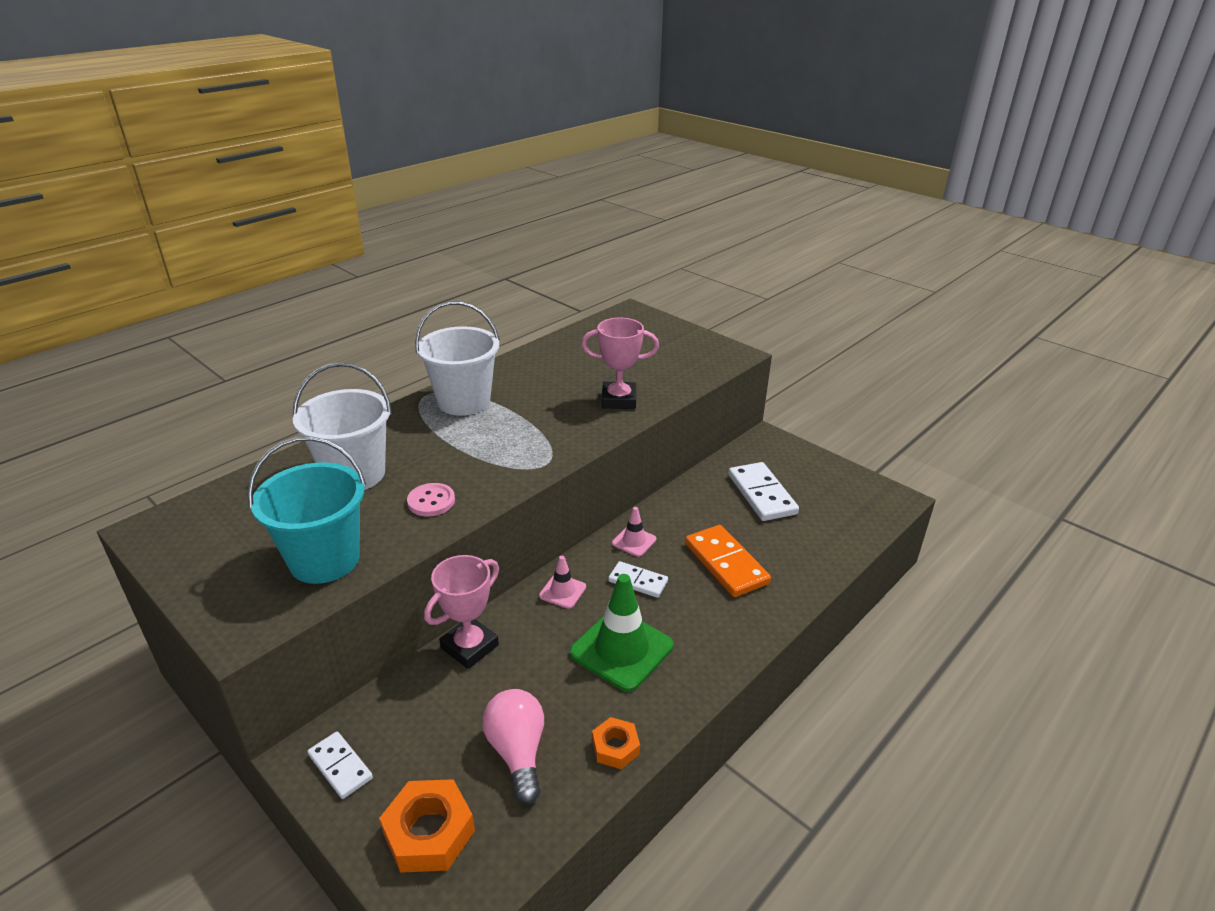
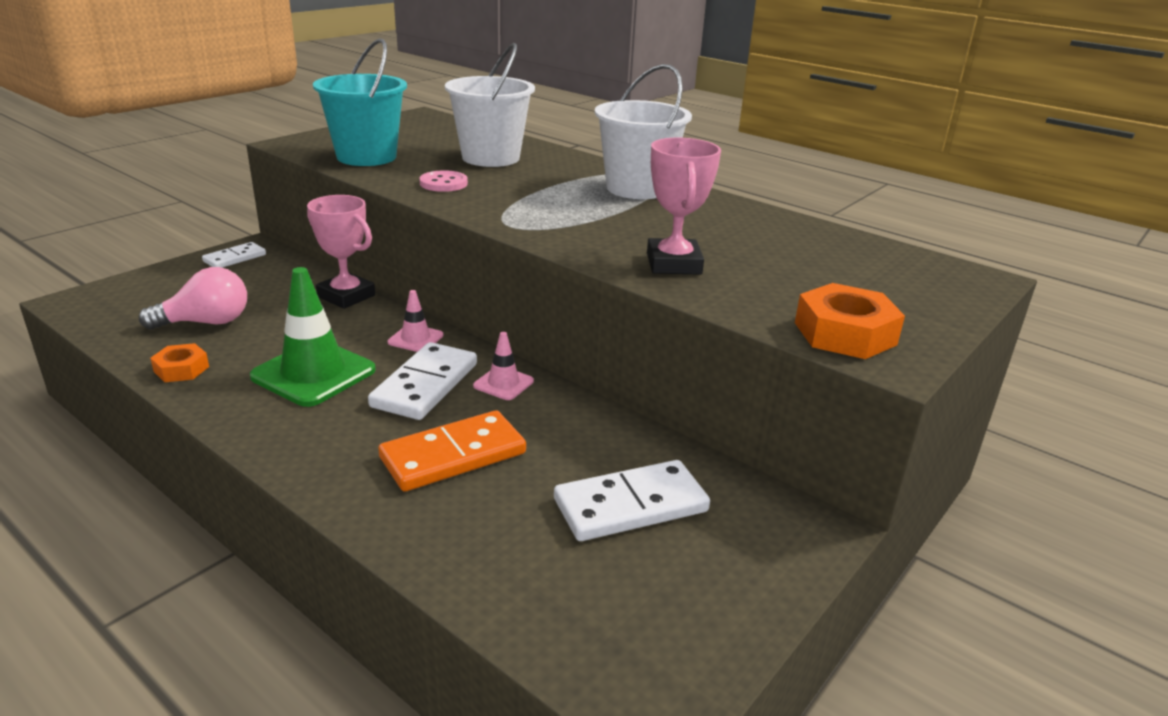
camera: 85 degrees right, 5 degrees down
orange nut [379,779,475,873] -> orange nut moved to [795,283,905,359]
white domino [608,561,668,598] -> white domino [368,342,477,420], size x1.68

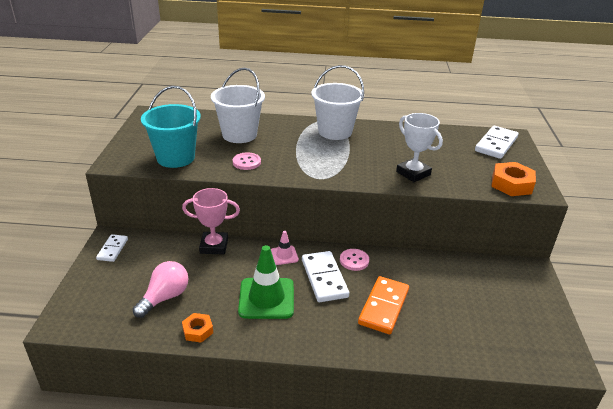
camera: 35 degrees left, 5 degrees up
pink traffic cone [473,332,534,400] -> pink button [340,249,369,271]
white domino [554,460,710,541] -> white domino moved to [475,126,518,159]
pink trophy [647,138,721,275] -> white trophy [396,113,443,182]

